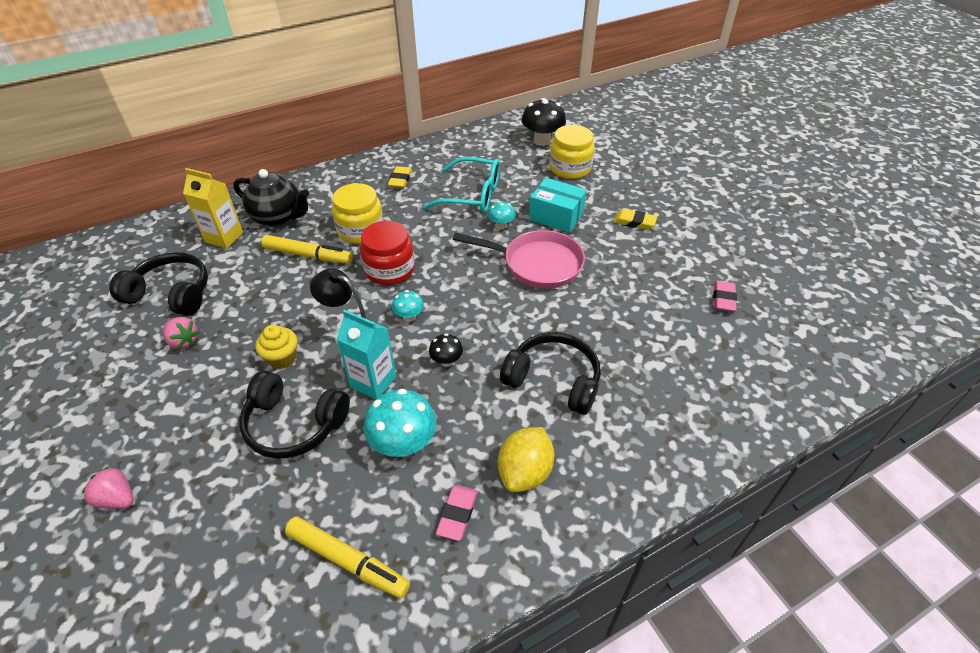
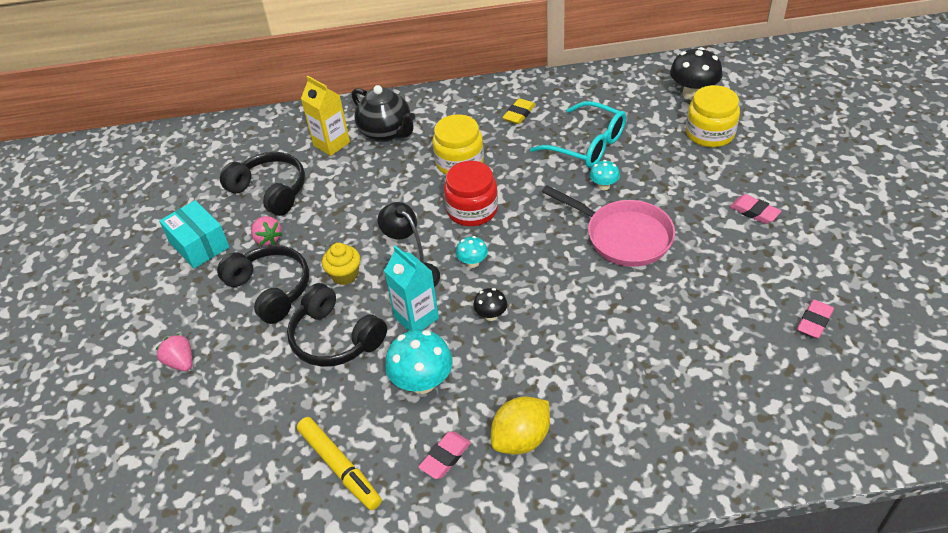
camera: 25 degrees right, 0 degrees up
yellow marker [261,235,353,264] -> none
black headphones [500,332,601,415] -> black headphones moved to [217,245,309,324]
turquoise box [529,178,587,233] -> turquoise box moved to [159,200,229,269]
yellow eraser [613,209,657,230] -> pink eraser [730,194,781,224]

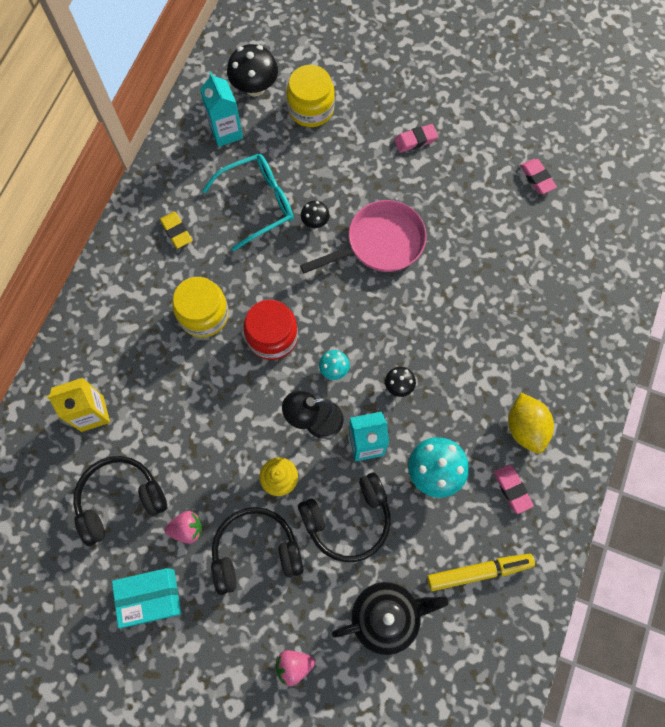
camera: 65 degrees left, 25 degrees up
black teapot [352,85,415,142] -> black teapot moved to [331,582,448,655]
turquoise mushroom [590,160,620,190] -> black mushroom [301,201,330,228]
none -> turquoise carton [200,72,243,147]

